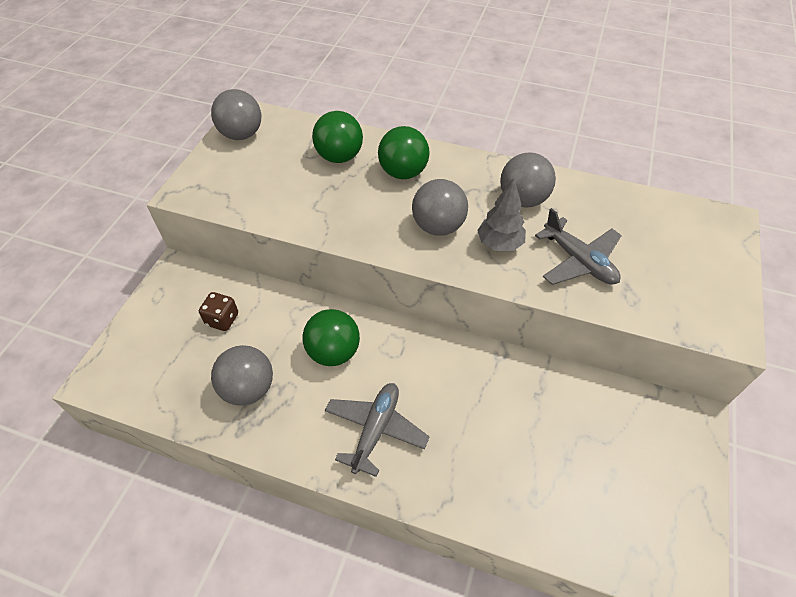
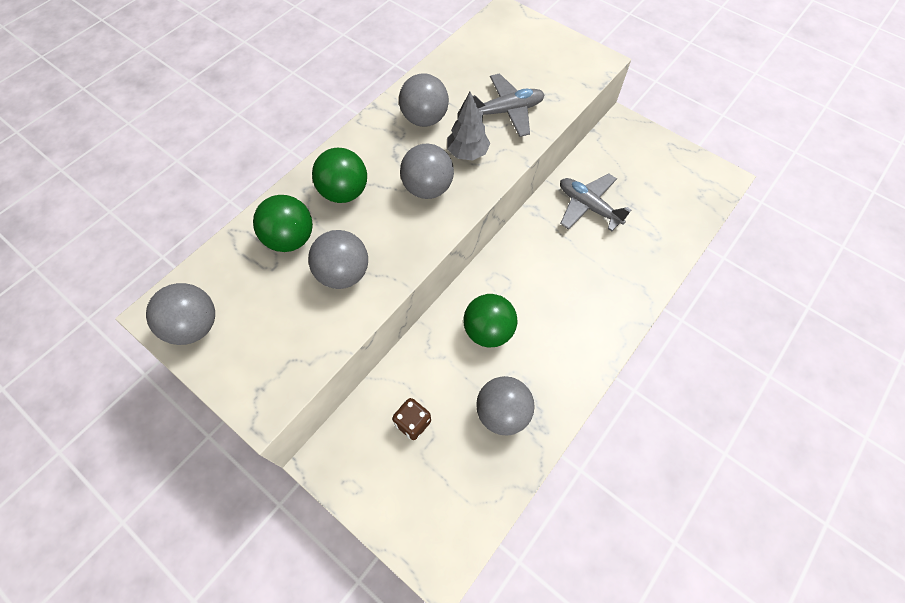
camera: 70 degrees left, 10 degrees up
grey plane [325,383,430,477] -> grey plane moved to [560,173,631,231]
none -> grey ball [308,230,368,289]

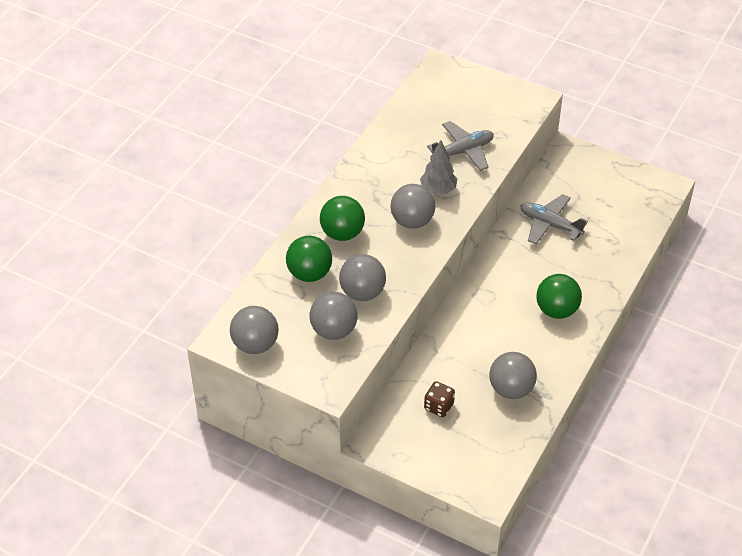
camera: 10 degrees left, 15 degrees down
grey ball [399,73,449,127] -> grey ball moved to [309,292,358,340]
green ball [463,294,517,348] -> green ball moved to [537,274,582,319]

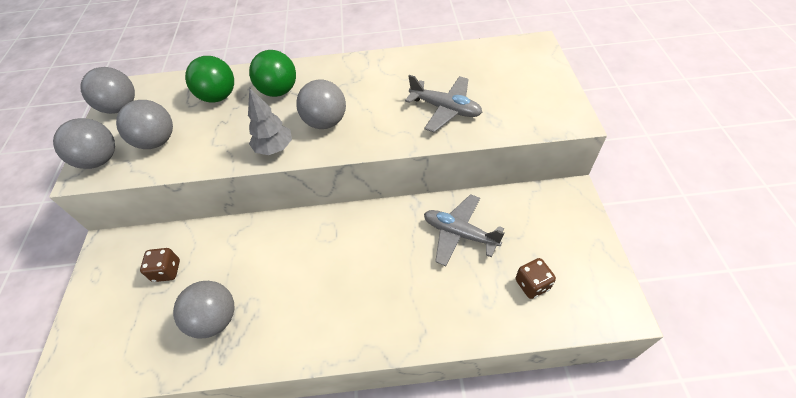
camera: 60 degrees right, 5 degrees up
grey ball [339,254,386,301] -> grey ball moved to [53,118,115,169]
grey tree [420,140,457,194] -> grey tree moved to [248,88,292,155]
grey plane [520,194,588,245] -> grey plane turned 60 degrees counterclockwise [424,194,504,266]
green ball [537,274,582,319] -> none
none -> brown dice [515,258,556,299]

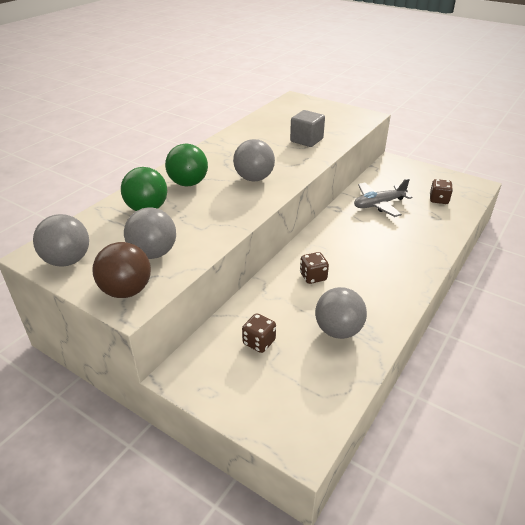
camera: 55 degrees left, 15 degrees down
grey ball [53,118,115,169] -> brown ball [92,242,151,298]
grey tree [248,88,292,155] -> none
grey plane [405,75,482,132] -> grey cube [290,110,325,147]
none -> brown dice [300,252,329,284]

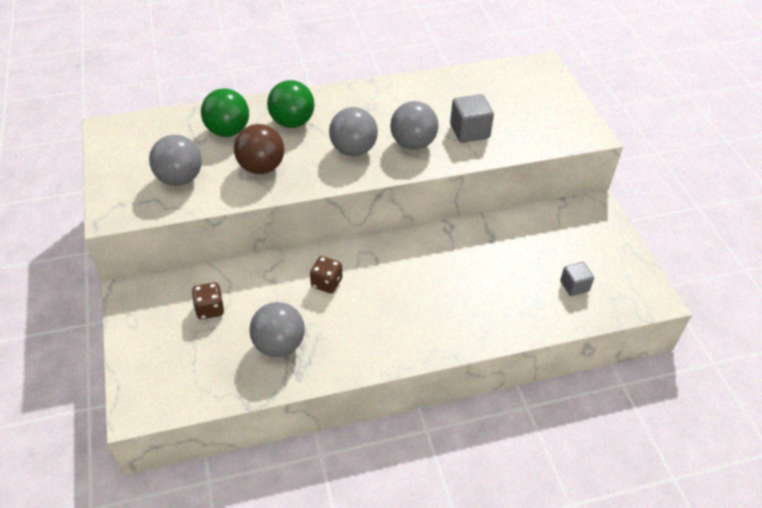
camera: 40 degrees right, 10 degrees up
grey ball [33,214,89,267] -> grey ball moved to [390,101,439,150]
brown ball [92,242,151,298] -> brown ball moved to [234,124,284,174]
grey plane [354,178,412,217] -> none
brown dice [430,179,453,204] -> grey cube [560,262,594,296]

